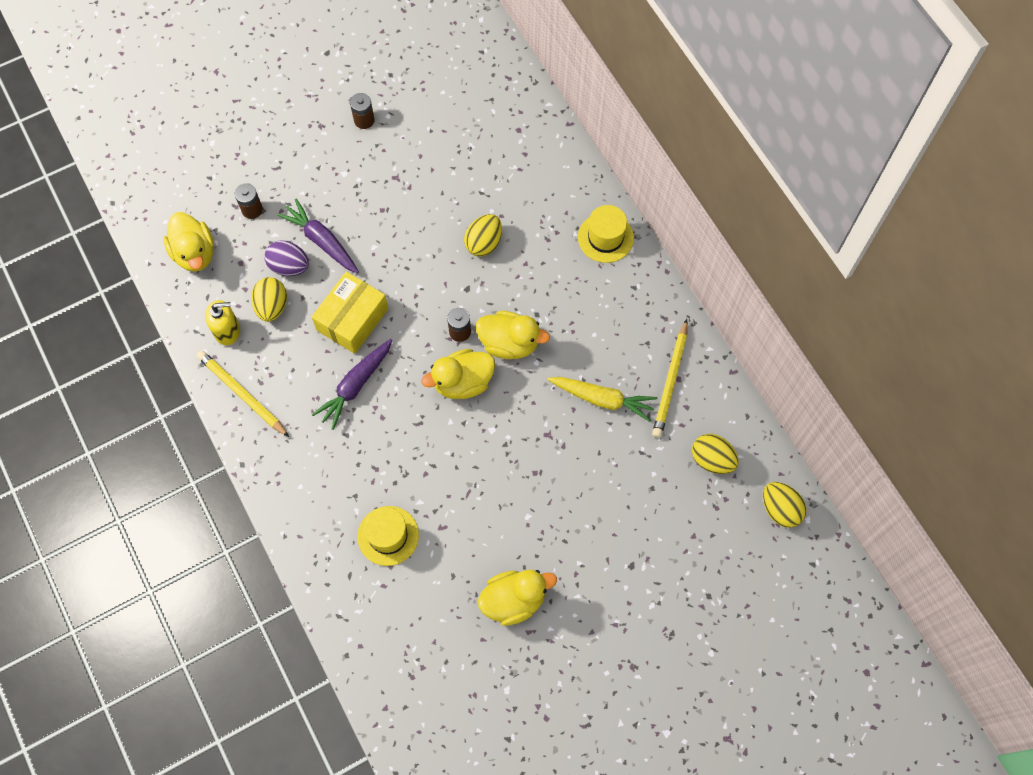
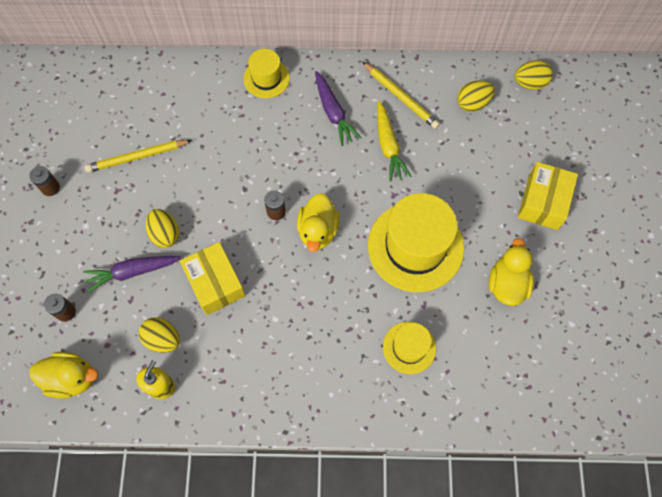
camera: 60 degrees left, 0 degrees up
yellow pencil [196,350,289,437] -> yellow pencil moved to [85,140,192,173]
purple egg [264,240,309,276] -> none
purple carrot [312,339,392,430] -> purple carrot moved to [315,71,362,146]
yellow egg [464,214,502,257] -> yellow egg moved to [146,209,179,248]
yellow duck [476,311,550,359] -> none
yellow carrot [547,377,657,422] -> yellow carrot turned 120 degrees clockwise [377,101,412,182]
none -> yellow hat [368,193,464,292]
none -> yellow box [518,162,578,230]

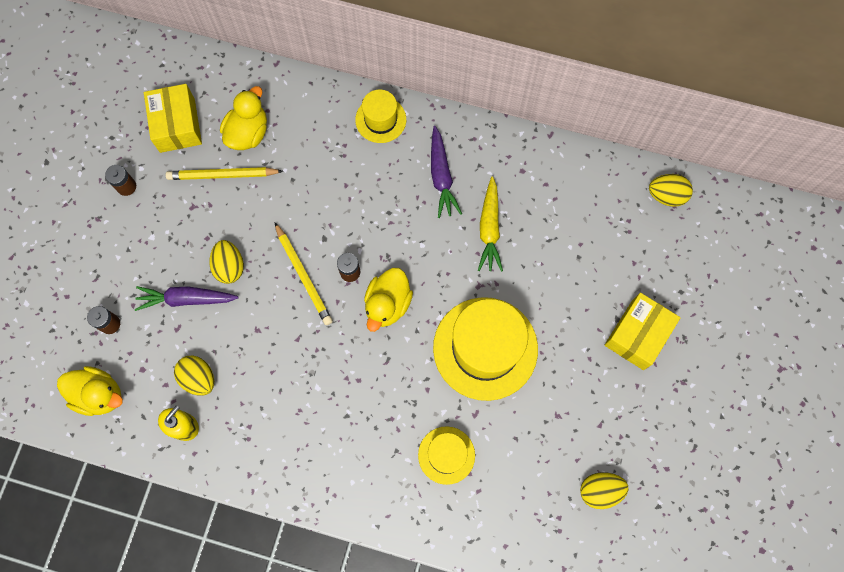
camera: 15 degrees right, 5 degrees up
yellow box [180,242,246,315] -> yellow box moved to [144,84,202,153]
yellow pencil [363,62,440,129] -> yellow pencil moved to [275,223,333,325]
yellow egg [457,80,494,112] -> yellow egg moved to [580,472,629,509]
yellow duck [489,238,534,306] -> yellow duck moved to [220,86,267,150]

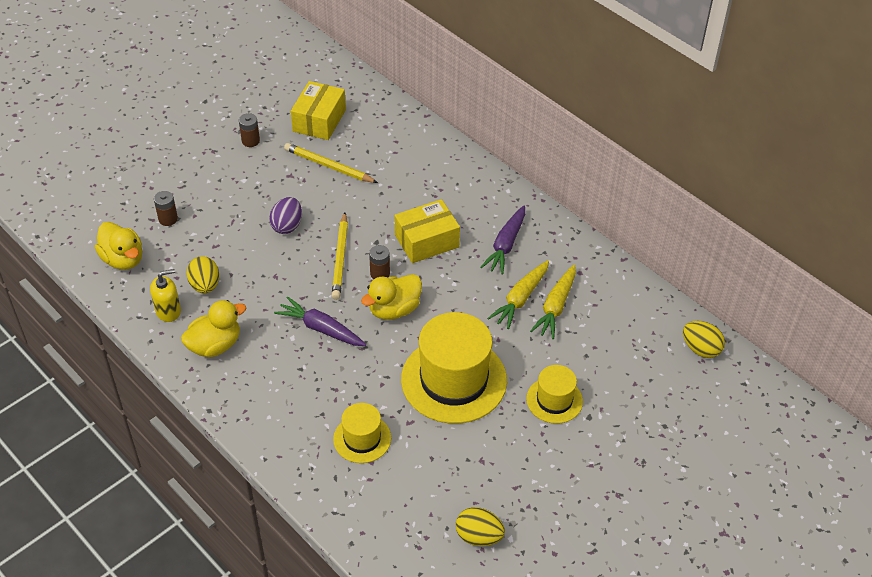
camera: 30 degrees right, 25 degrees down
purple carrot [135,286,239,311] -> purple carrot moved to [274,296,366,346]
yellow egg [209,240,244,284] -> purple egg [269,197,302,234]
yellow duck [220,86,267,150] -> yellow duck moved to [181,300,246,357]
yellow hat [355,89,406,143] -> yellow hat moved to [526,365,583,424]
yellow box [605,293,681,370] -> yellow box moved to [395,199,460,263]
none -> yellow carrot [530,264,576,339]

